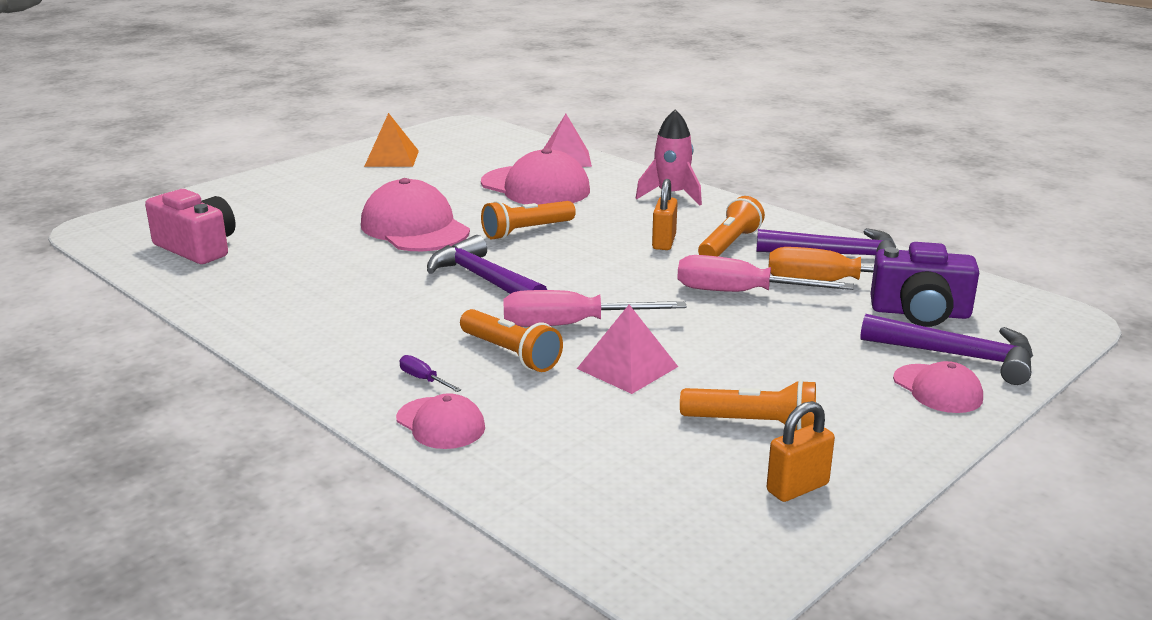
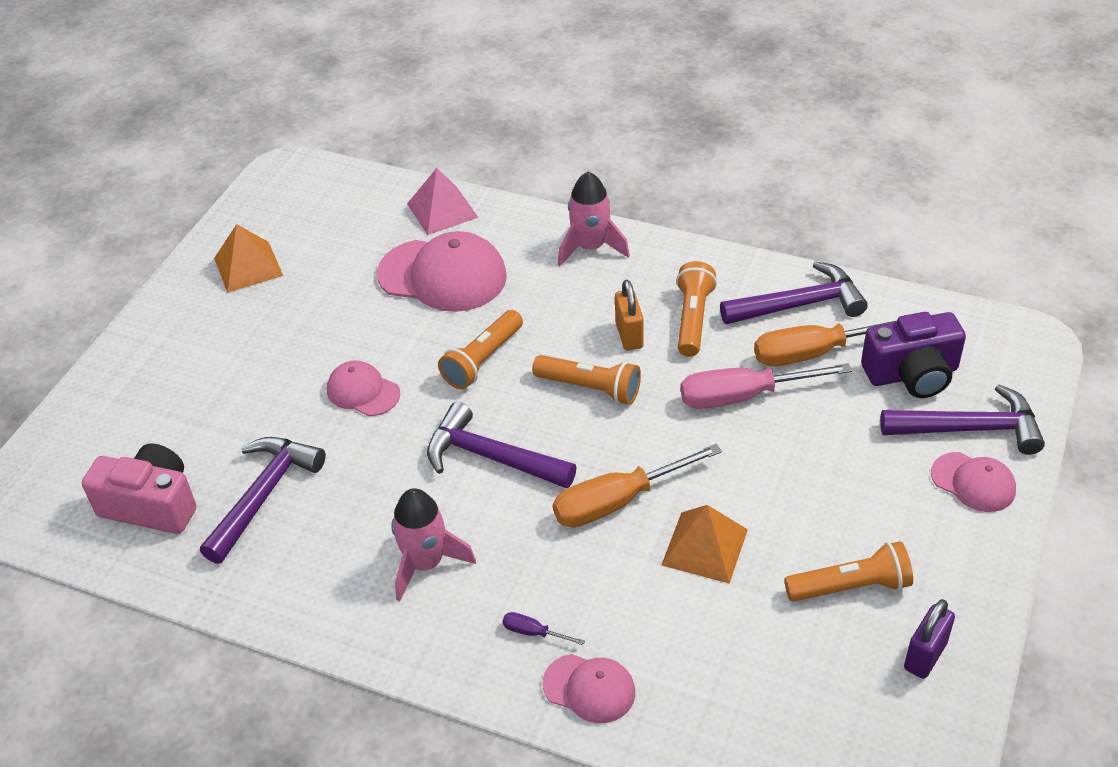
camera: 20 degrees left, 20 degrees up
pink cap [361,178,470,251] -> pink cap [327,360,400,416], size x0.55
orange flashlight [460,309,563,372] -> orange flashlight moved to [532,355,641,405]
pink screwdriver [504,290,687,327] -> orange screwdriver [553,444,722,527]
pink pyramid [577,305,678,394] -> orange pyramid [662,505,748,584]
orange padlock [767,401,835,502] -> purple padlock [904,599,955,679]
none -> purple hammer [200,437,326,564]
none -> pink rocket [391,488,476,601]

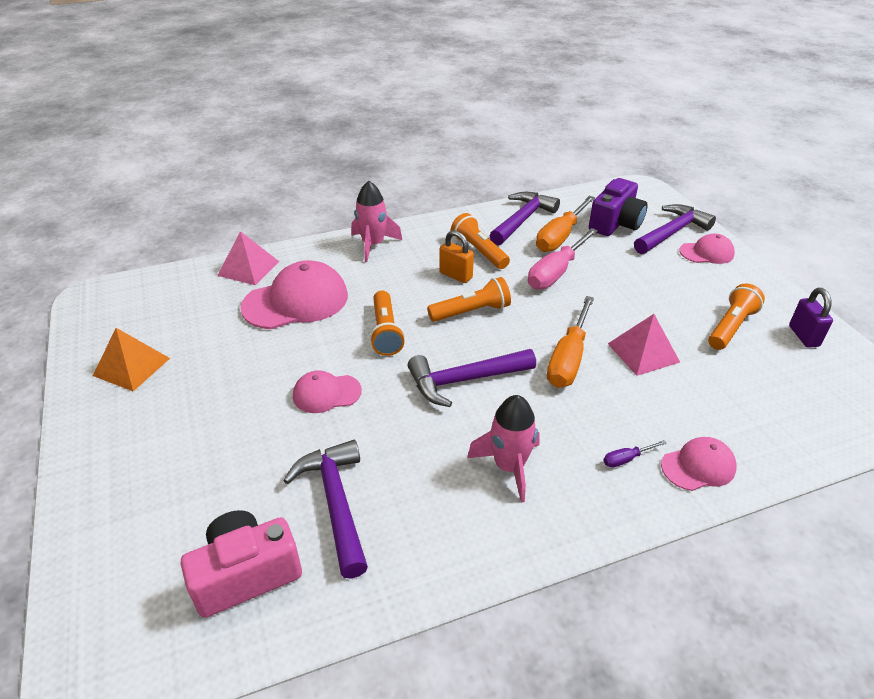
camera: 45 degrees left, 5 degrees down
orange pyramid [662,505,748,584] -> pink pyramid [608,314,680,376]

